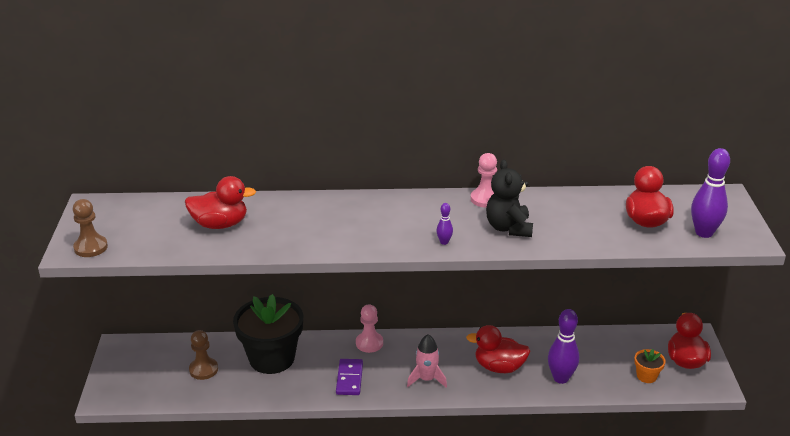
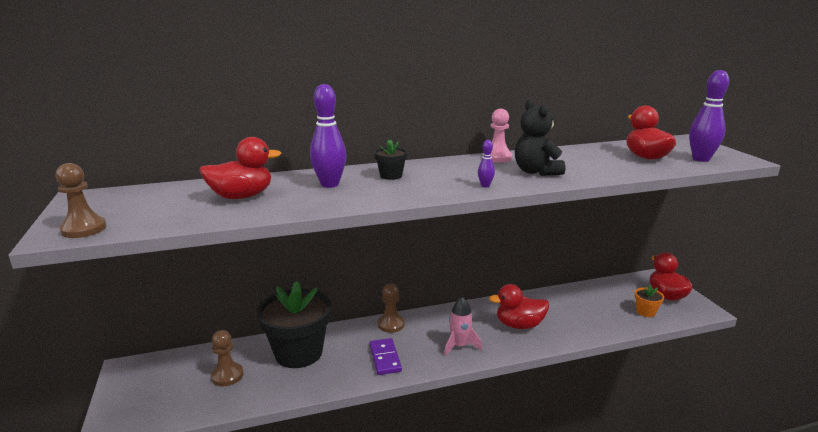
camera: 15 degrees left, 10 degrees down
pink pawn [356,304,383,353] -> brown pawn [378,284,405,333]
purple bowling pin [548,309,579,384] -> purple bowling pin moved to [310,84,347,188]
none -> black flower pot [374,140,408,180]

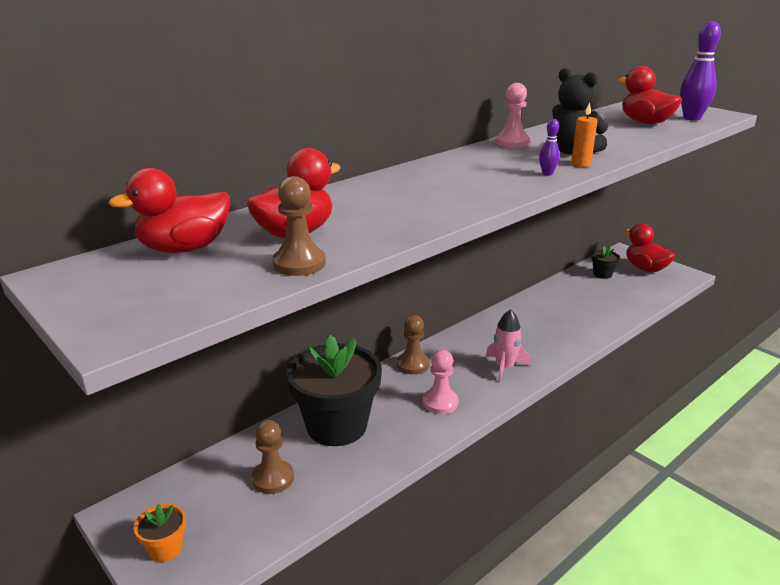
camera: 25 degrees left, 5 degrees up
brown pawn [55,163,107,238] -> brown pawn moved to [272,176,326,276]
purple bowling pin [310,84,347,188] -> none
purple domino [370,338,402,375] -> pink pawn [423,350,459,414]
black flower pot [374,140,408,180] -> black flower pot moved to [591,246,620,279]
red duck [489,284,549,329] -> red duck moved to [108,168,230,253]
orange flower pot [635,285,664,317] -> orange flower pot moved to [134,504,186,562]
none -> orange candle [571,102,598,167]

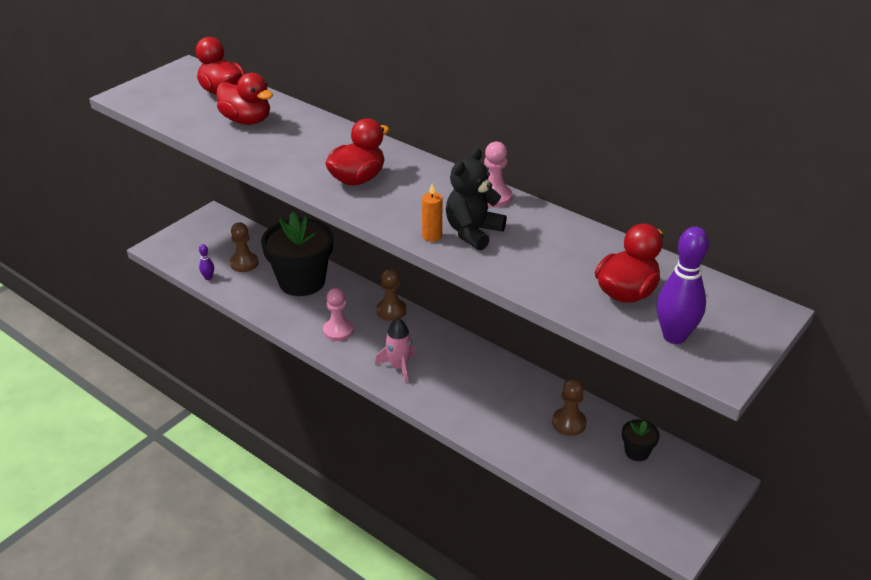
camera: 80 degrees right, 10 degrees up
orange flower pot [134,504,186,562] -> none
brown pawn [272,176,326,276] -> brown pawn moved to [552,378,587,436]
purple bowling pin [539,119,560,176] -> purple bowling pin moved to [199,244,214,280]
red duck [623,224,675,272] -> red duck moved to [325,118,389,186]

